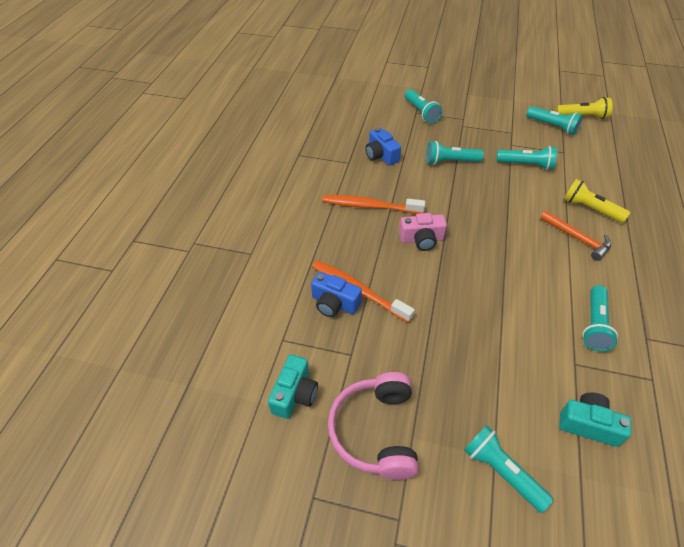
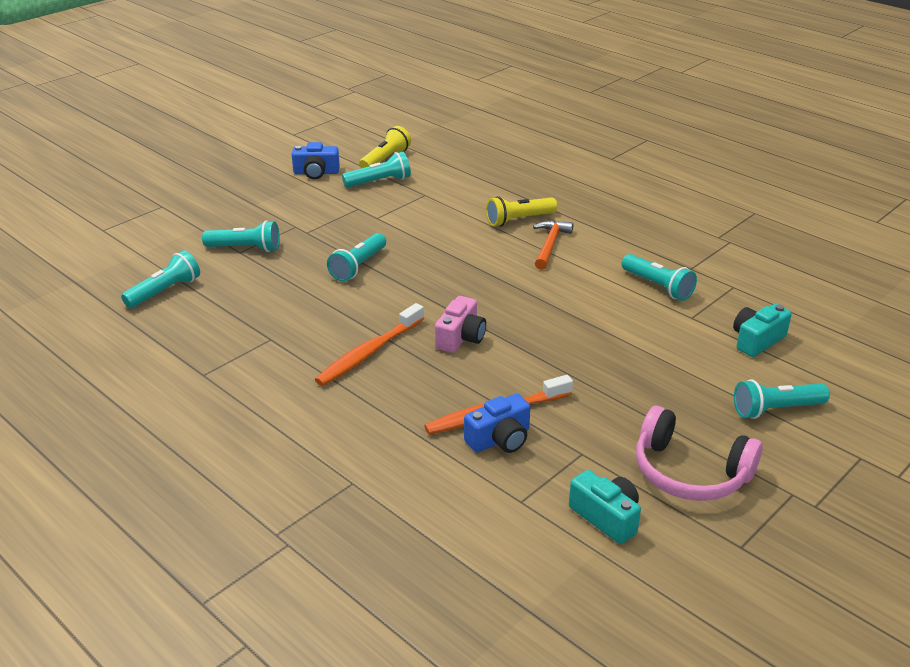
camera: 60 degrees left, 15 degrees down
blue camera [365,128,401,166] -> blue camera moved to [292,142,340,179]
turquoise flashlight [497,146,557,170] -> turquoise flashlight moved to [121,250,200,308]
orange hammer [540,211,611,261] -> orange hammer turned 60 degrees counterclockwise [533,220,573,270]

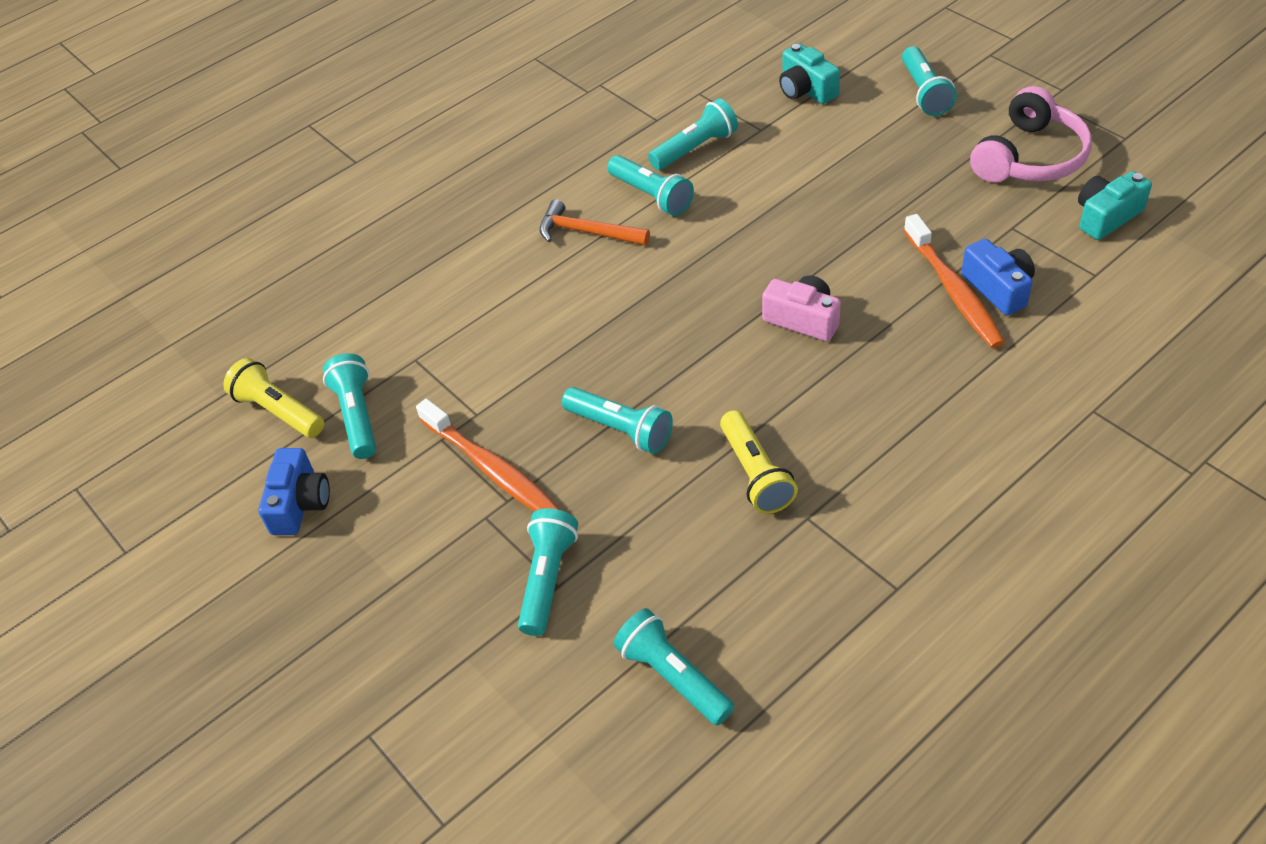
camera: 80 degrees left, 15 degrees up
orange toothbrush [315,303,424,386] -> orange toothbrush moved to [416,399,560,511]
yellow flashlight [486,196,557,227] -> yellow flashlight moved to [720,410,798,514]
none -> turquoise flashlight [607,155,694,216]

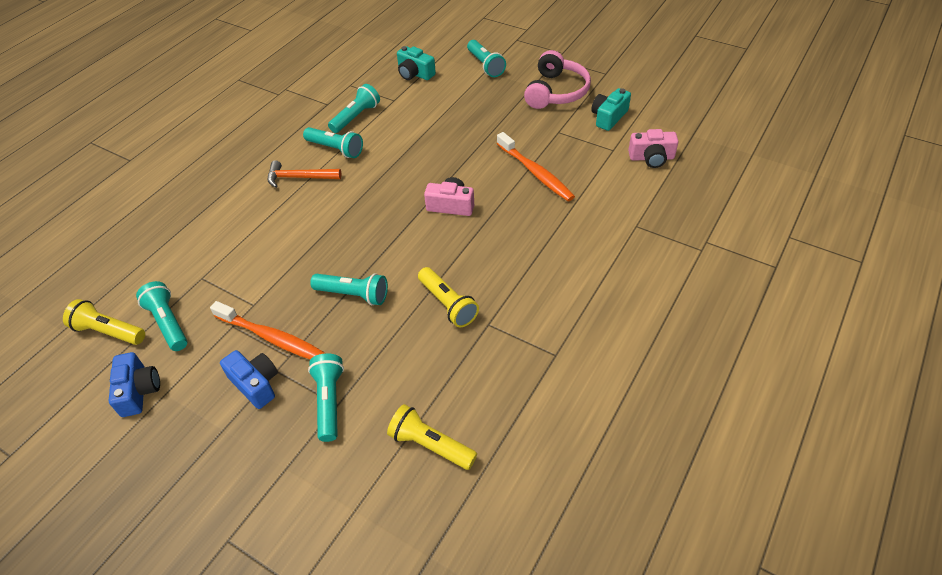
camera: 20 degrees left, 0 degrees up
turquoise flashlight [614,608,735,725] -> yellow flashlight [387,404,477,470]
blue camera [961,239,1035,316] -> blue camera moved to [220,350,278,409]
none -> pink camera [628,129,678,168]

